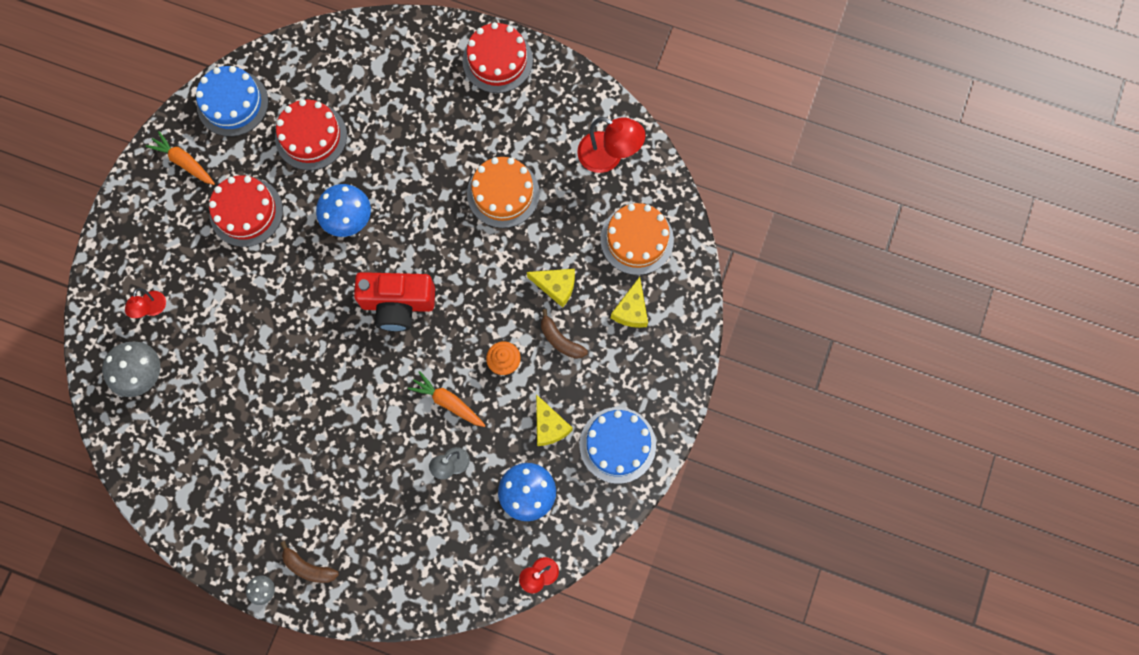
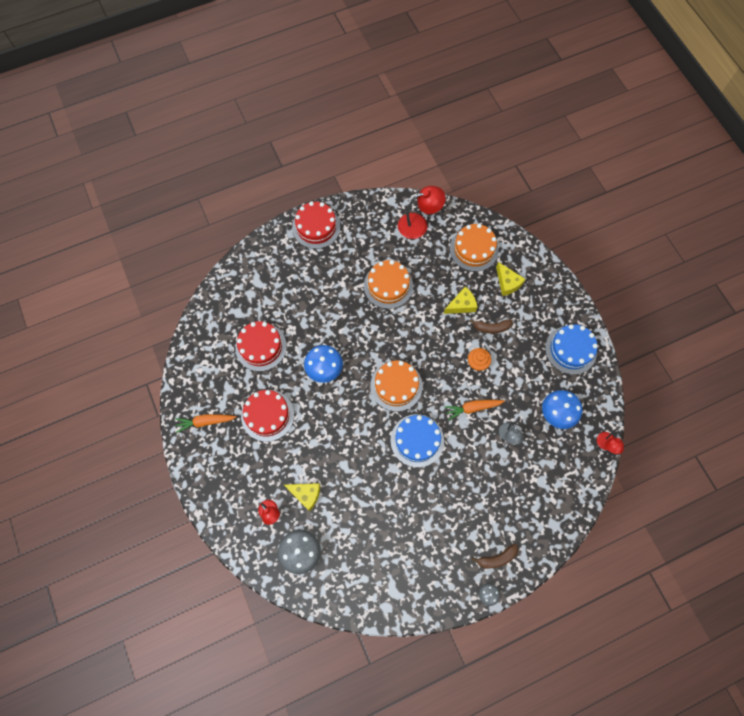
camera: 45 degrees left, 5 degrees down
blue cake [196,66,268,136] -> blue cake moved to [390,414,444,467]
red camera [354,272,435,331] -> orange cake [370,360,423,411]
yellow cheese [536,394,573,446] -> yellow cheese moved to [284,483,320,511]

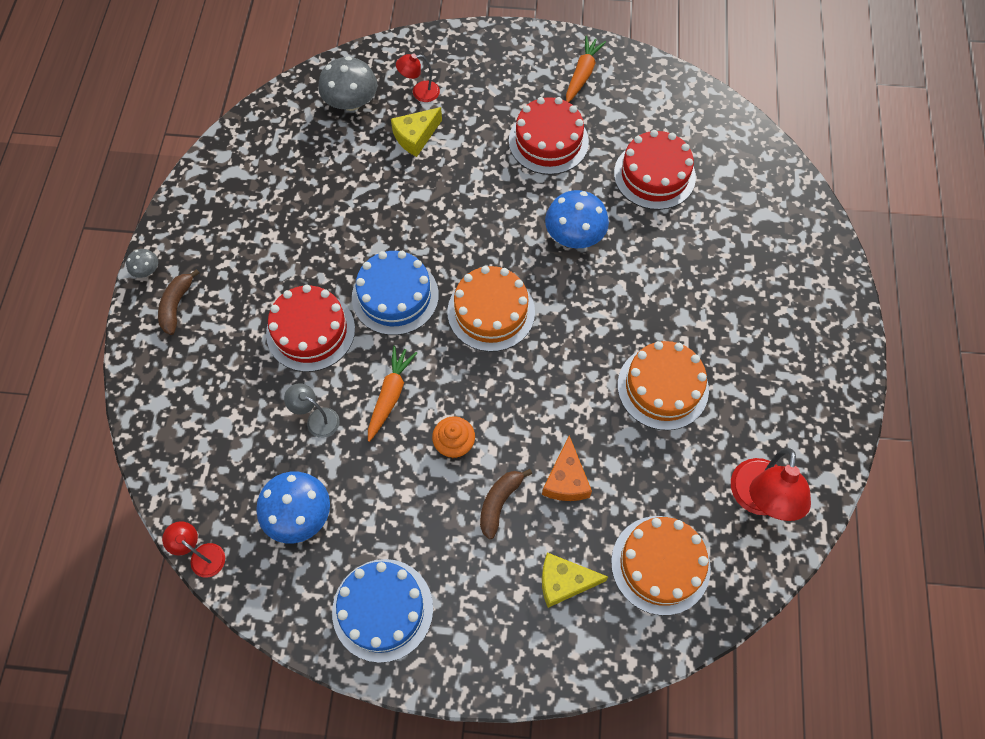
camera: 120 degrees right, 5 degrees down
red cake [292,201,340,249] -> red cake moved to [266,285,355,372]
yellow cheese [444,287,477,314] -> orange cheese [542,436,592,501]

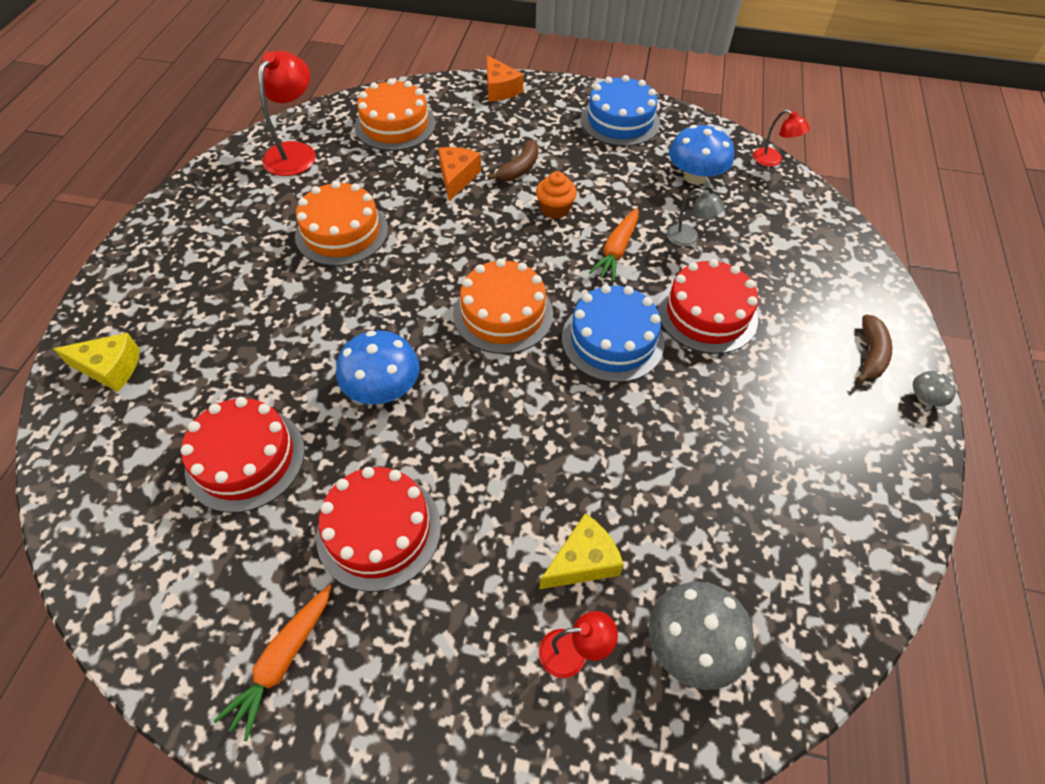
camera: 175 degrees left, 10 degrees down
yellow cheese [542,552,608,608] -> yellow cheese moved to [54,333,140,392]
none -> orange cheese [486,55,523,102]

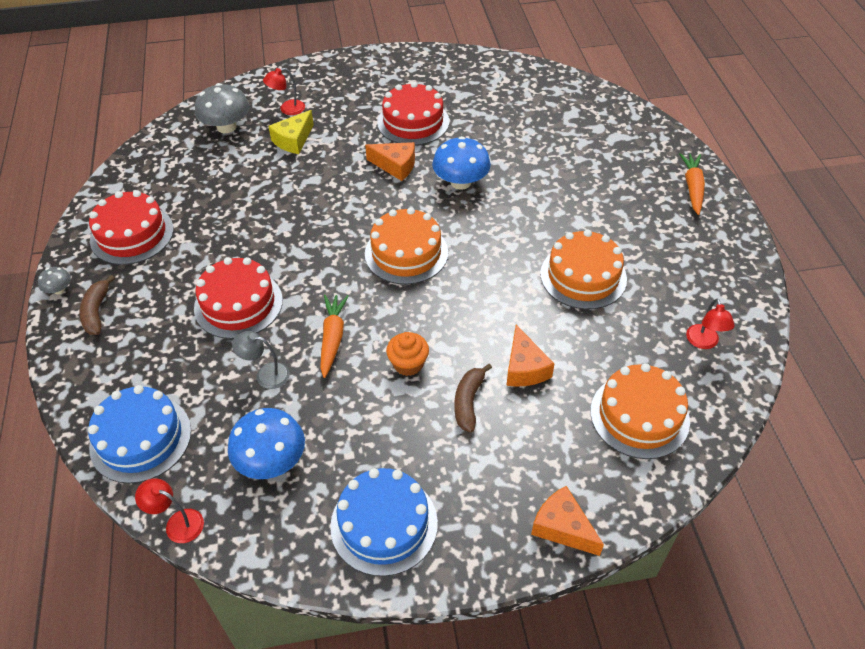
camera: 160 degrees right, 5 degrees down
yellow cheese [54,333,140,392] -> none
red cake [181,397,305,513] -> red cake moved to [89,190,174,265]
orange carrot [214,585,332,741] -> orange carrot moved to [679,153,705,215]
red lamp [258,51,316,176] -> red lamp [686,299,735,349], size x0.56
blue cake [562,285,664,383] -> blue cake moved to [88,385,191,484]
none -> orange cheese [365,142,415,181]

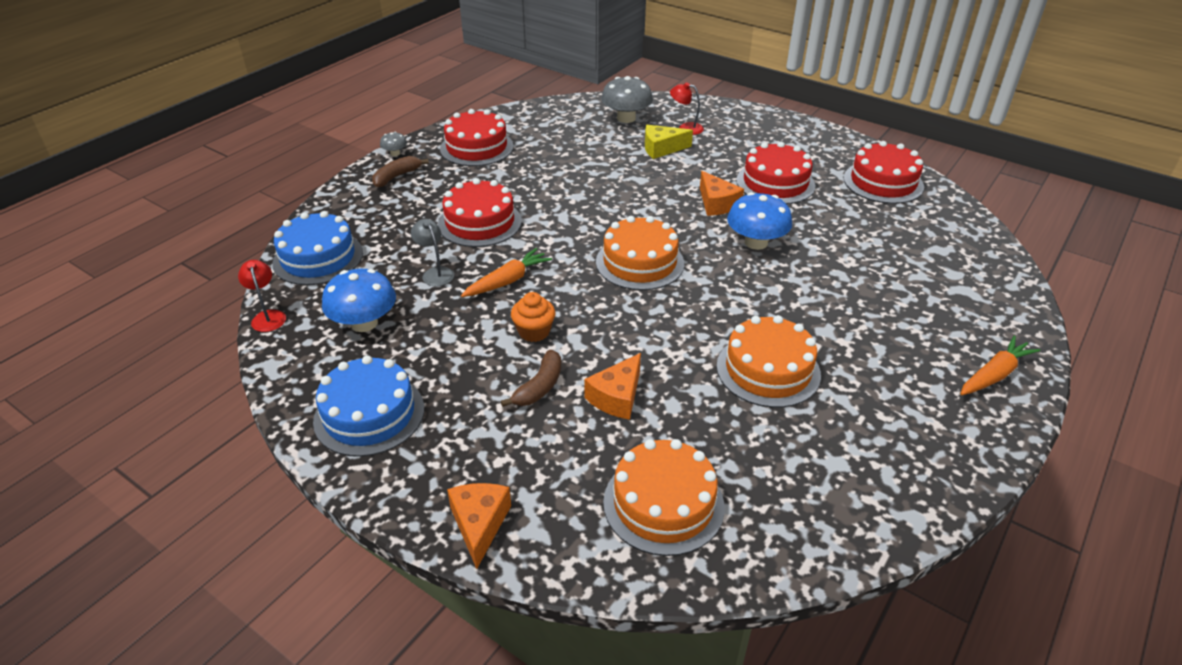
camera: 45 degrees right, 10 degrees down
brown banana [454,364,492,432] -> brown banana turned 150 degrees clockwise [501,350,561,407]
red lamp [686,299,735,349] -> none
none -> red cake [843,141,924,204]

